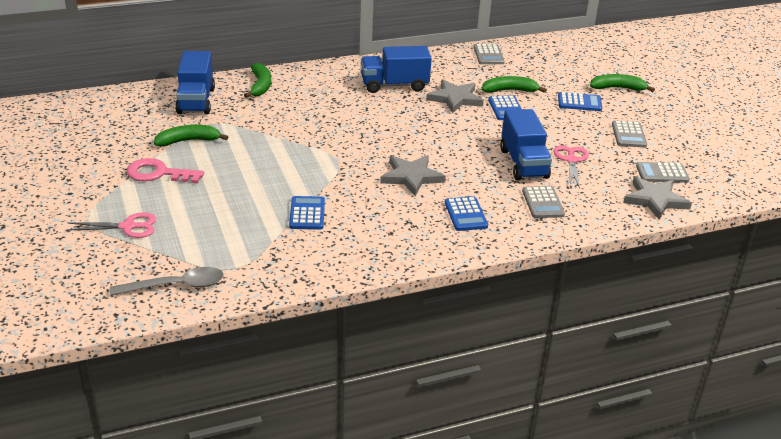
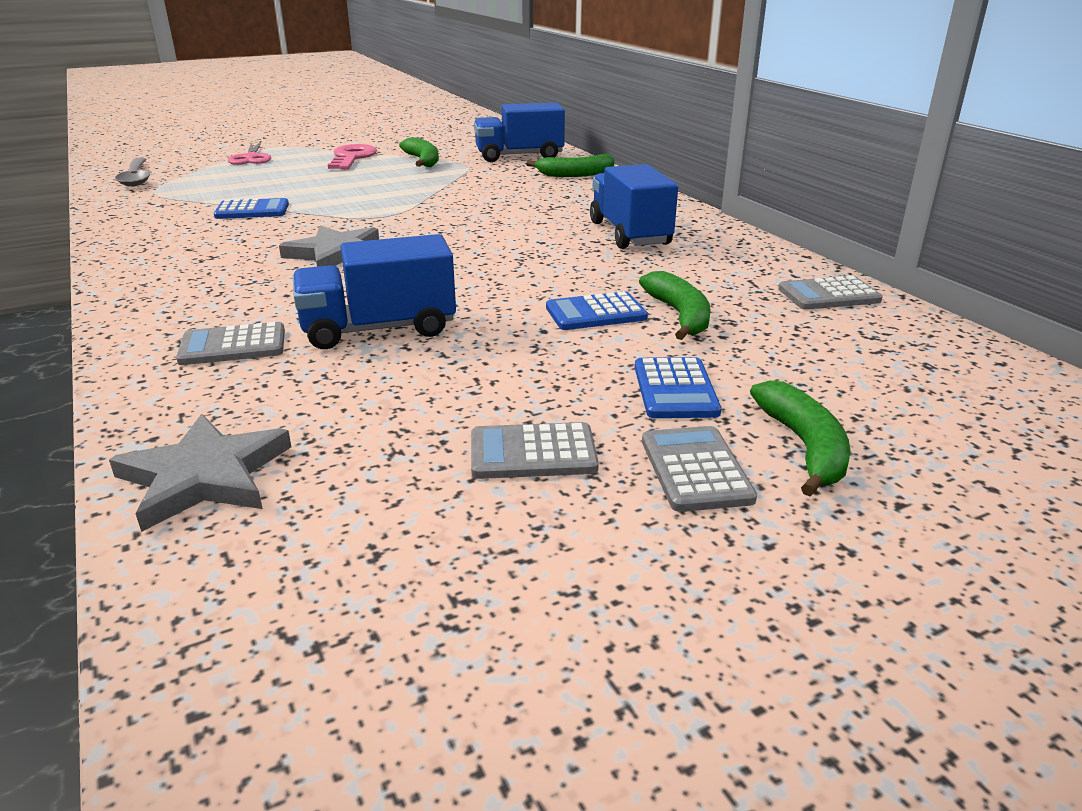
camera: 85 degrees right, 5 degrees down
grey star [426,79,484,113] -> none
blue calculator [445,196,488,231] -> none
pink scissors [553,145,589,189] -> none
grey calculator [636,162,690,183] -> grey calculator moved to [642,426,757,512]

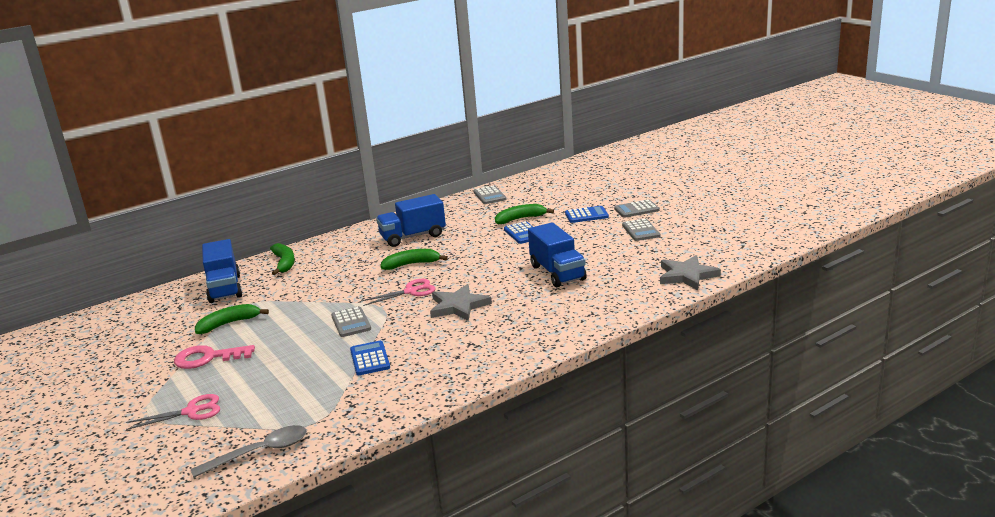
camera: 95 degrees left, 5 degrees down
grey calculator [176,322,285,365] -> grey calculator moved to [331,306,371,337]
green banana [750,380,850,496] -> green banana moved to [381,249,448,270]
none -> pink scissors [361,279,435,306]

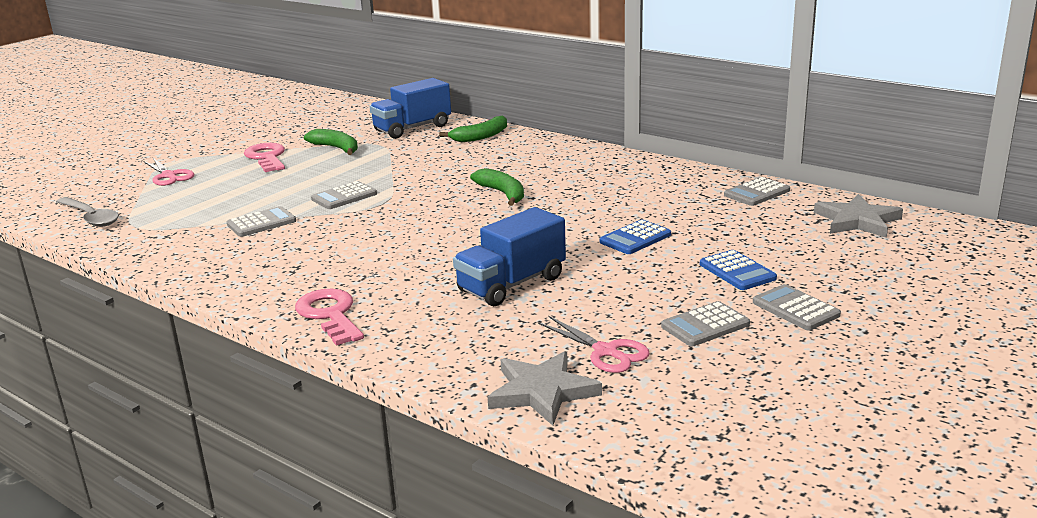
camera: 70 degrees right, 0 degrees up
blue calculator [350,341,390,375] -> grey calculator [227,206,296,237]
pink scissors [361,279,435,306] -> pink scissors moved to [538,316,650,373]
blue truck [376,194,446,247] -> none
grey star [430,284,492,321] -> grey star moved to [814,194,903,238]
green banana [495,204,554,224] -> none
none -> pink key [295,289,364,346]

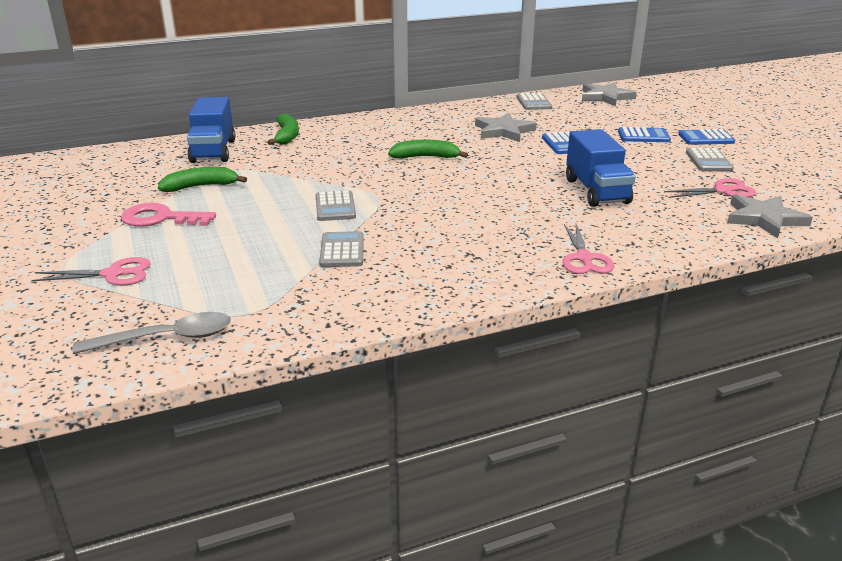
camera: 60 degrees left, 5 degrees up
pink key [295,289,364,346] -> pink scissors [563,224,614,274]
grey calculator [753,284,841,330] -> blue calculator [678,129,735,145]
none -> grey star [475,113,537,142]

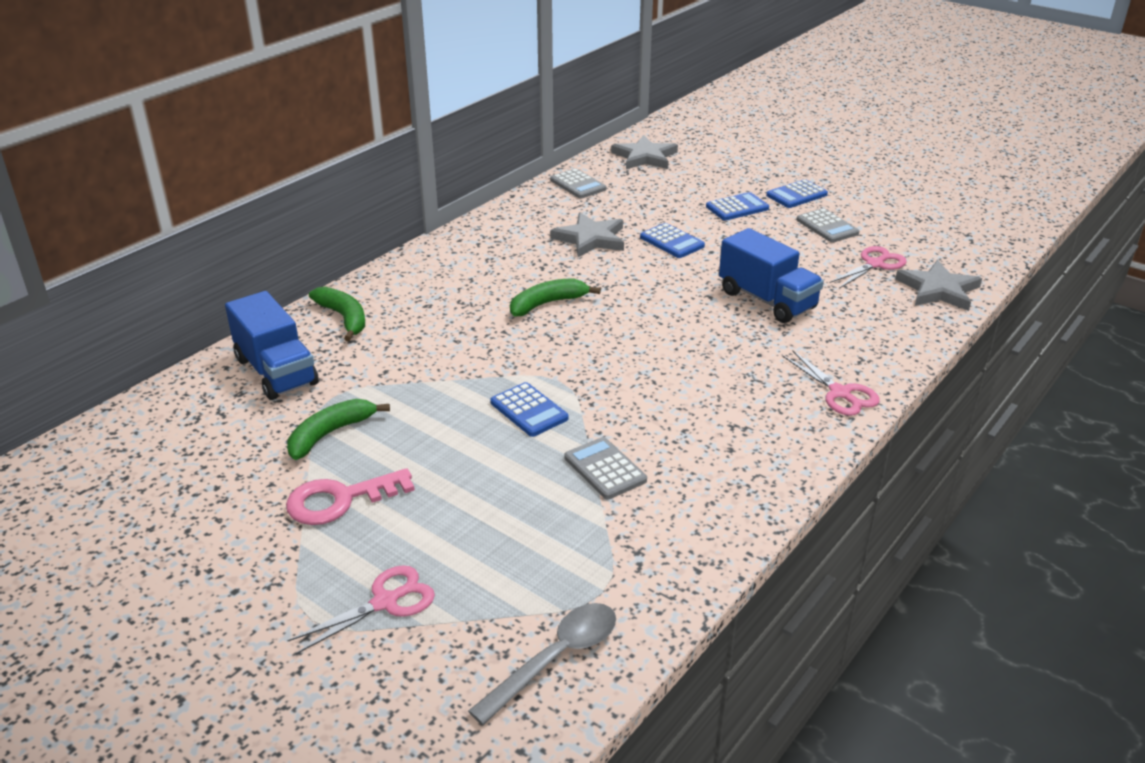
camera: 30 degrees left, 5 degrees up
grey calculator [316,190,356,221] -> blue calculator [490,382,568,437]

